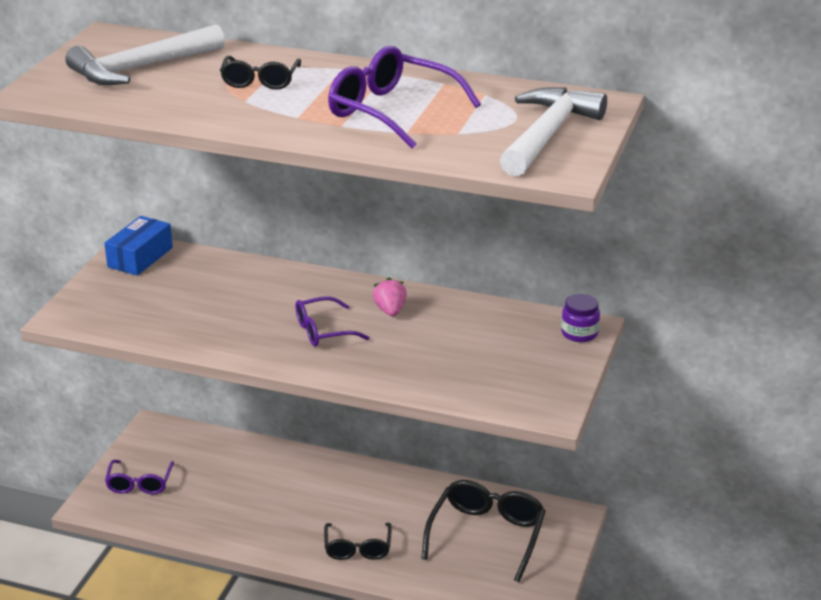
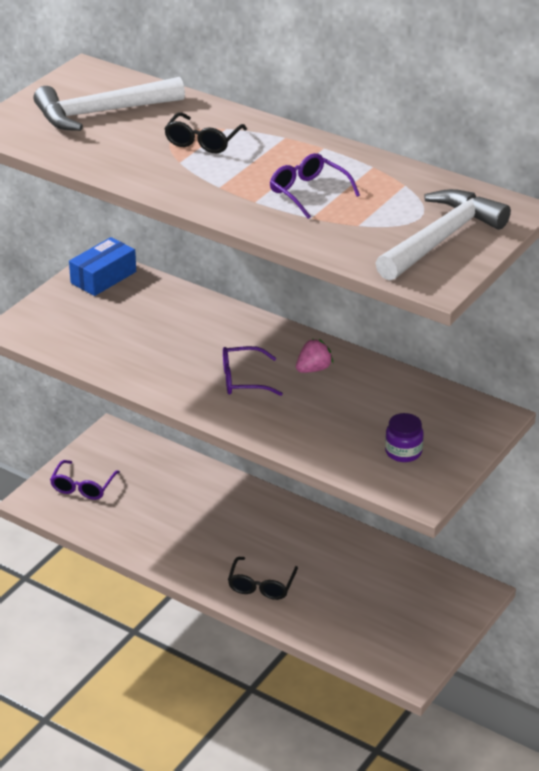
camera: 15 degrees right, 5 degrees up
purple glasses [328,46,481,149] -> purple glasses [270,153,360,219], size x0.61
pink strawberry [373,277,407,317] -> pink strawberry turned 45 degrees clockwise [296,338,333,373]
black glasses [422,480,546,582] -> none
purple jar [561,294,600,342] -> purple jar moved to [385,413,424,462]

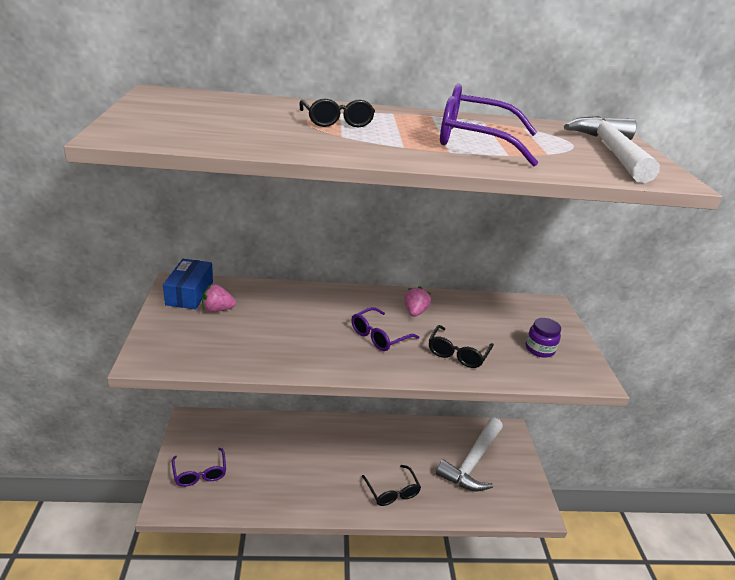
camera: 40 degrees left, 5 degrees down
white hammer [34,77,185,131] -> white hammer moved to [436,418,503,491]
purple glasses [270,153,360,219] -> purple glasses [440,84,538,167], size x1.65
none -> pink strawberry [202,284,236,312]
none -> black glasses [429,325,494,368]

